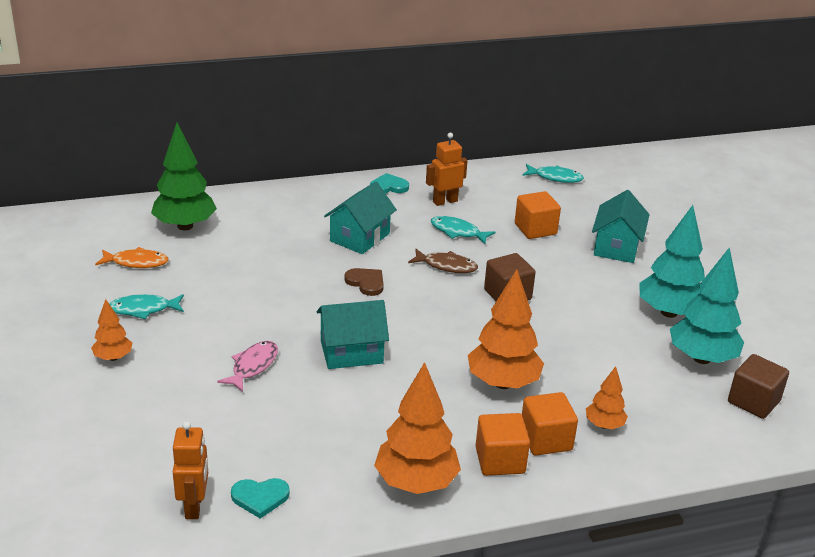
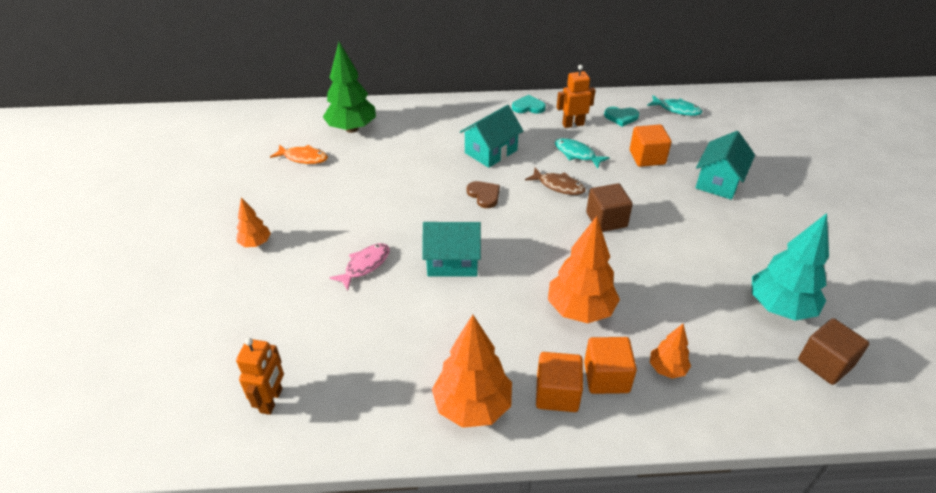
camera: 15 degrees right, 10 degrees up
turquoise fish [110,294,184,319] -> none
turquoise heart [231,478,290,519] -> turquoise heart moved to [604,107,639,127]
turquoise tree [639,205,705,318] -> none

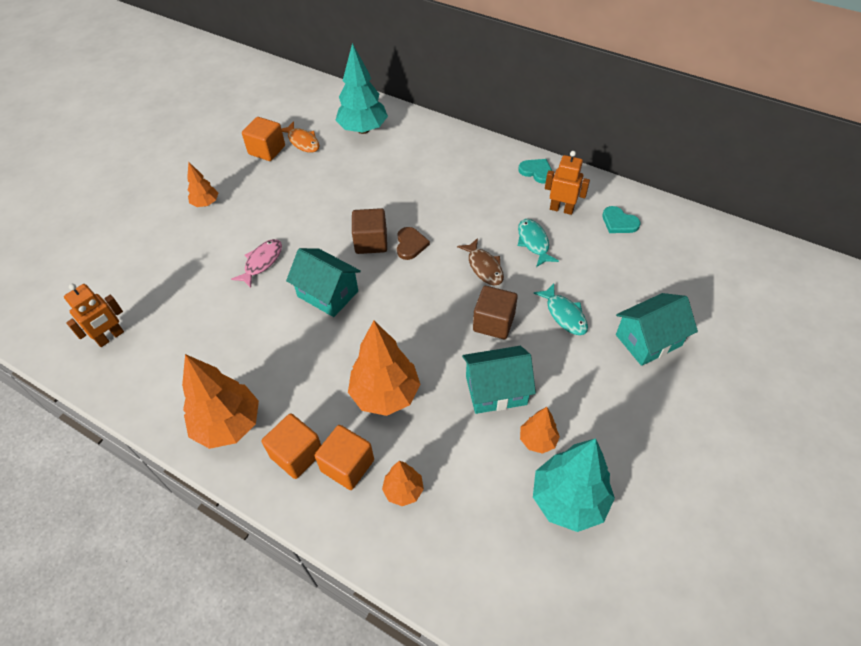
camera: 35 degrees right, 10 degrees up
green tree [323,42,376,133] -> turquoise tree [335,43,388,134]
pink fish [329,243,390,291] -> pink fish turned 45 degrees counterclockwise [231,239,282,288]
turquoise house [460,105,523,168] -> turquoise house moved to [462,346,536,414]
orange cube [630,124,672,167] -> orange cube moved to [242,117,285,161]
turquoise fish [647,95,702,116] -> turquoise fish moved to [533,283,588,335]
brown cube [798,318,869,385] -> brown cube moved to [352,208,387,254]
none -> orange tree [520,407,560,454]

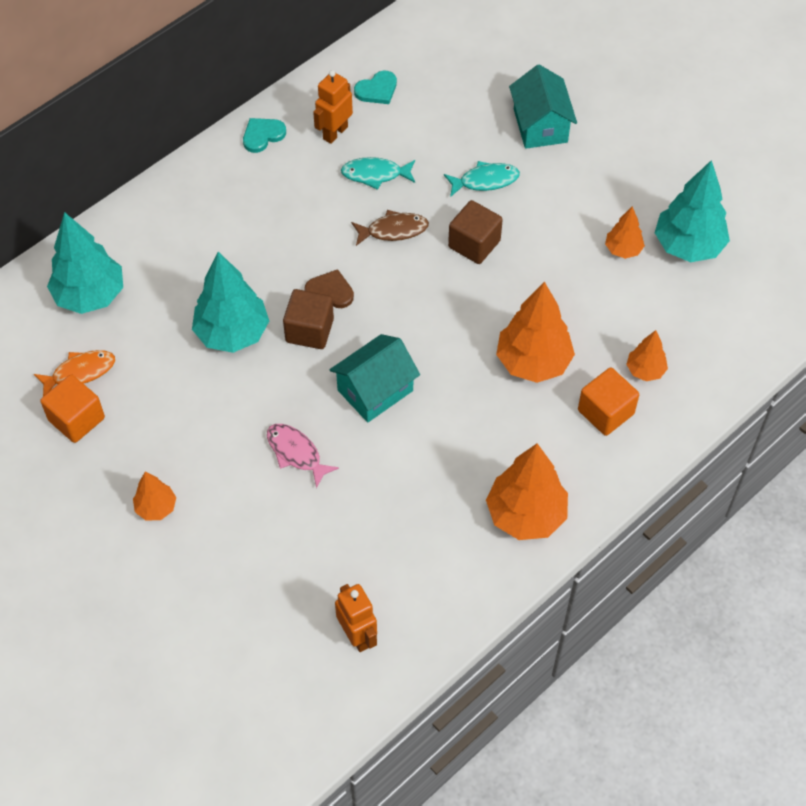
camera: 75 degrees left, 5 degrees up
orange cube [262,413,321,479] -> none
turquoise house [462,346,536,414] -> none
none -> turquoise tree [192,252,269,353]

